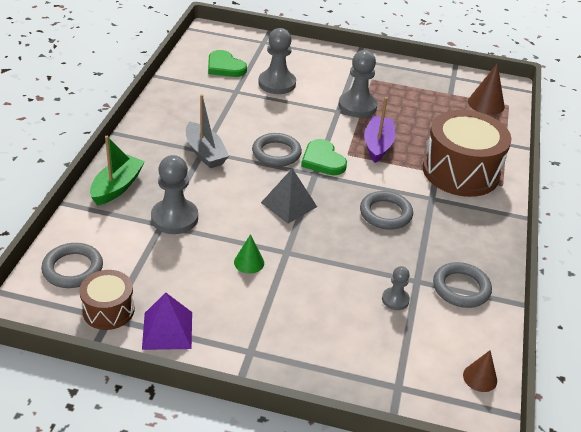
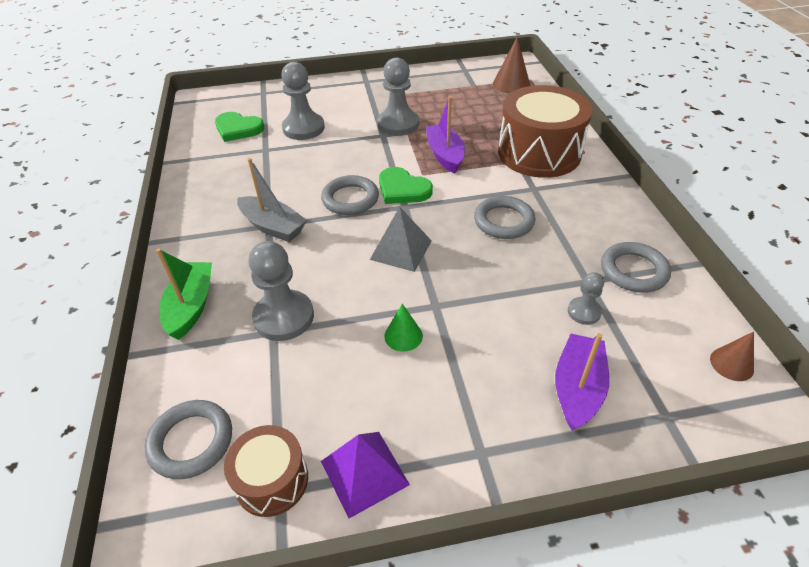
camera: 20 degrees left, 5 degrees up
none -> purple boat [555,333,609,431]

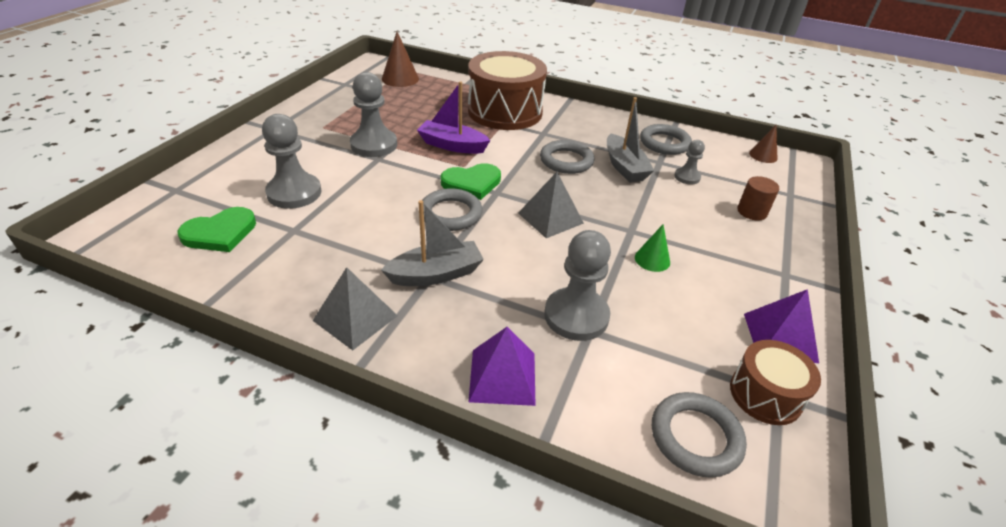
camera: 60 degrees left, 5 degrees down
green boat [156,248,212,340] -> purple pyramid [469,327,536,406]
purple boat [555,333,609,431] -> brown cylinder [737,176,779,221]
none -> grey pyramid [313,267,398,351]
none -> grey boat [607,97,654,183]

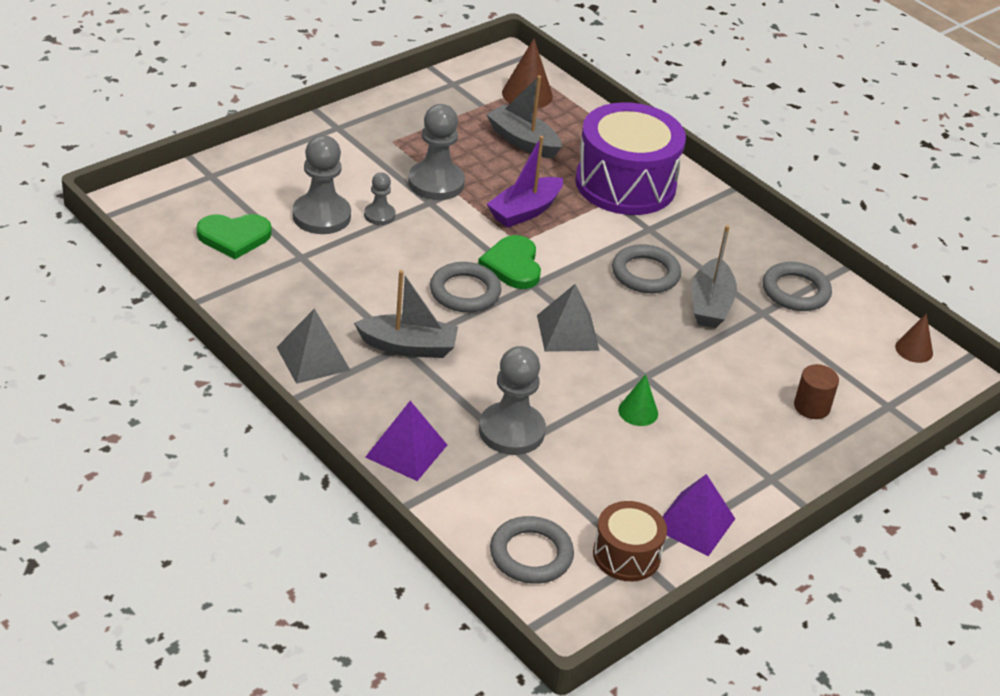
camera: 25 degrees right, 0 degrees up
purple boat [417,81,491,154] -> purple boat turned 90 degrees counterclockwise [487,136,563,228]
green heart [441,163,501,200] -> green heart turned 75 degrees clockwise [478,235,541,289]
brown drum [468,51,547,130] -> purple drum [575,102,686,215]
grey pawn [674,140,705,185] -> grey pawn moved to [364,173,395,225]
none -> grey boat [486,76,562,159]

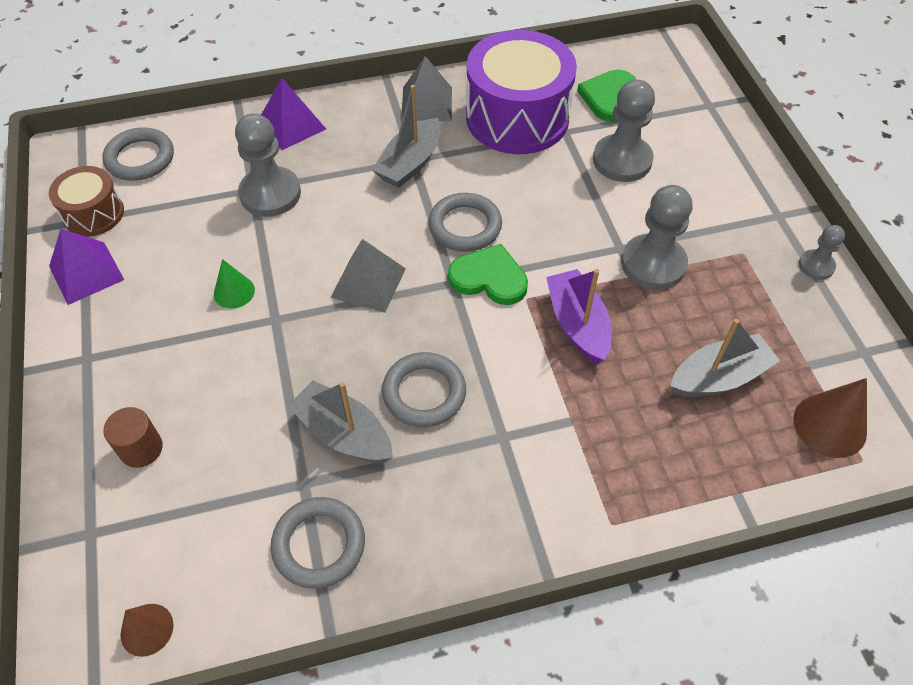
camera: 120 degrees right, 15 degrees up
grey pawn [364,173,395,225] -> grey pawn moved to [799,225,845,280]
purple drum [575,102,686,215] -> purple drum moved to [466,30,577,154]

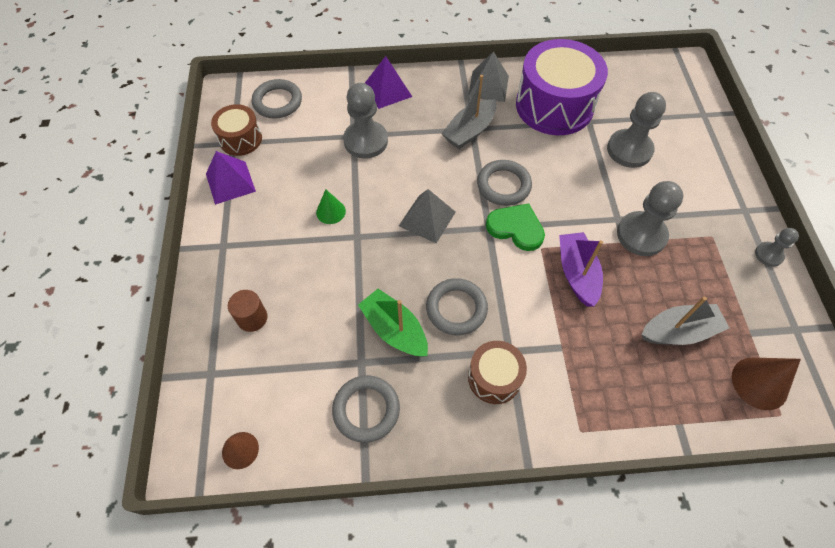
camera: 10 degrees right, 5 degrees up
grey boat [288,381,393,463] -> green boat [358,289,428,357]
green heart [577,70,636,122] -> none
none -> brown drum [468,341,527,404]

